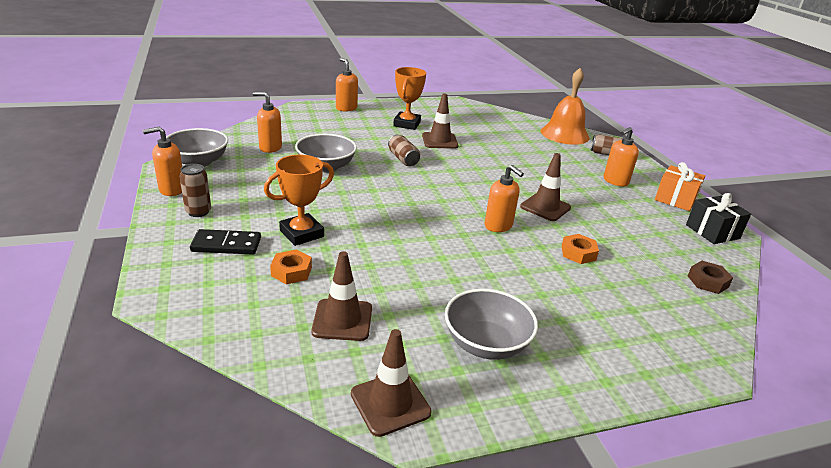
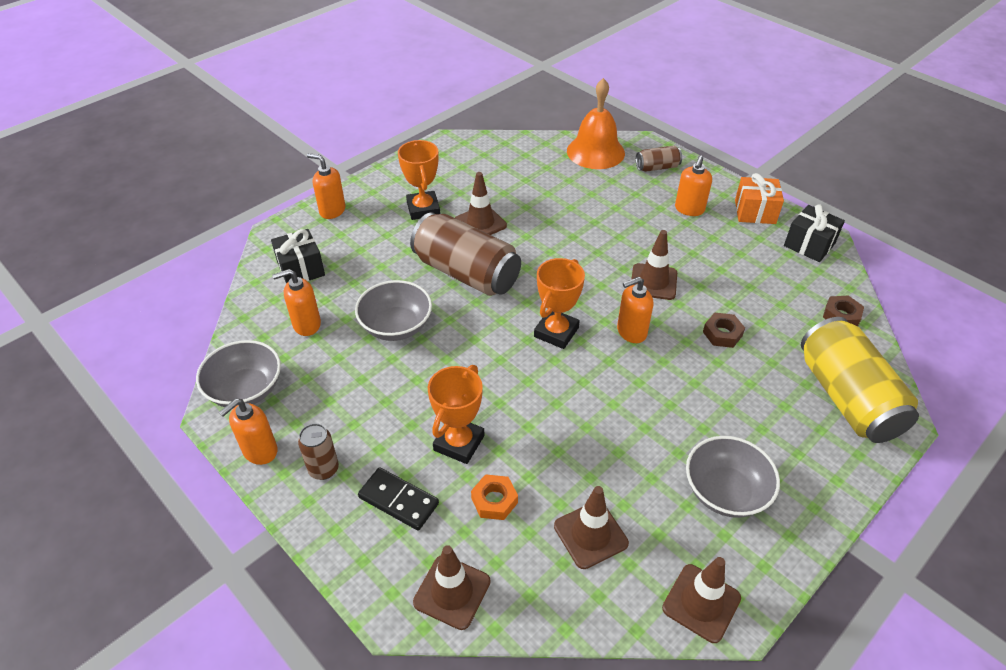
camera: 25 degrees left, 15 degrees up
black domino [190,229,261,255] -> black domino turned 60 degrees clockwise [358,467,439,531]
brown can [388,135,420,166] -> brown can [410,212,521,296], size x2.14
orange soap dispenser [485,165,524,232] -> orange soap dispenser turned 135 degrees clockwise [617,277,653,343]
orange nut [561,234,599,264] -> brown nut [703,312,745,348]
none -> black gift [271,229,325,284]
none -> brown traffic cone [413,545,490,630]
none -> orange trophy [534,258,585,349]
none -> yellow can [801,317,919,443]

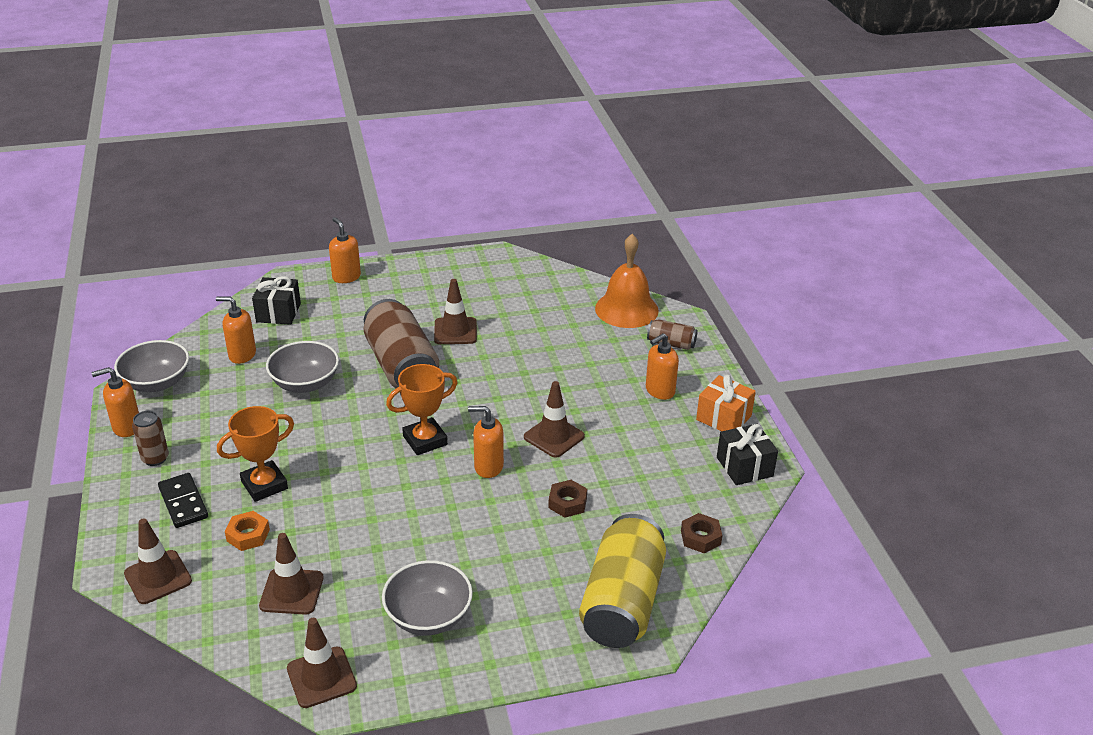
camera: 30 degrees right, 10 degrees down
orange trophy [398,140,440,220] -> none

